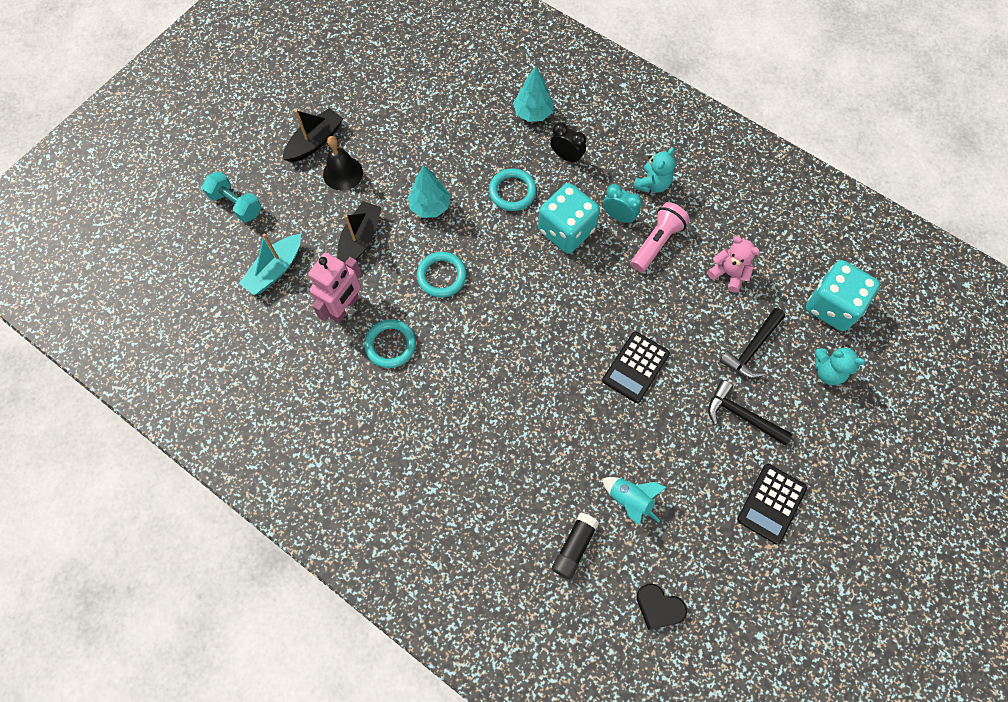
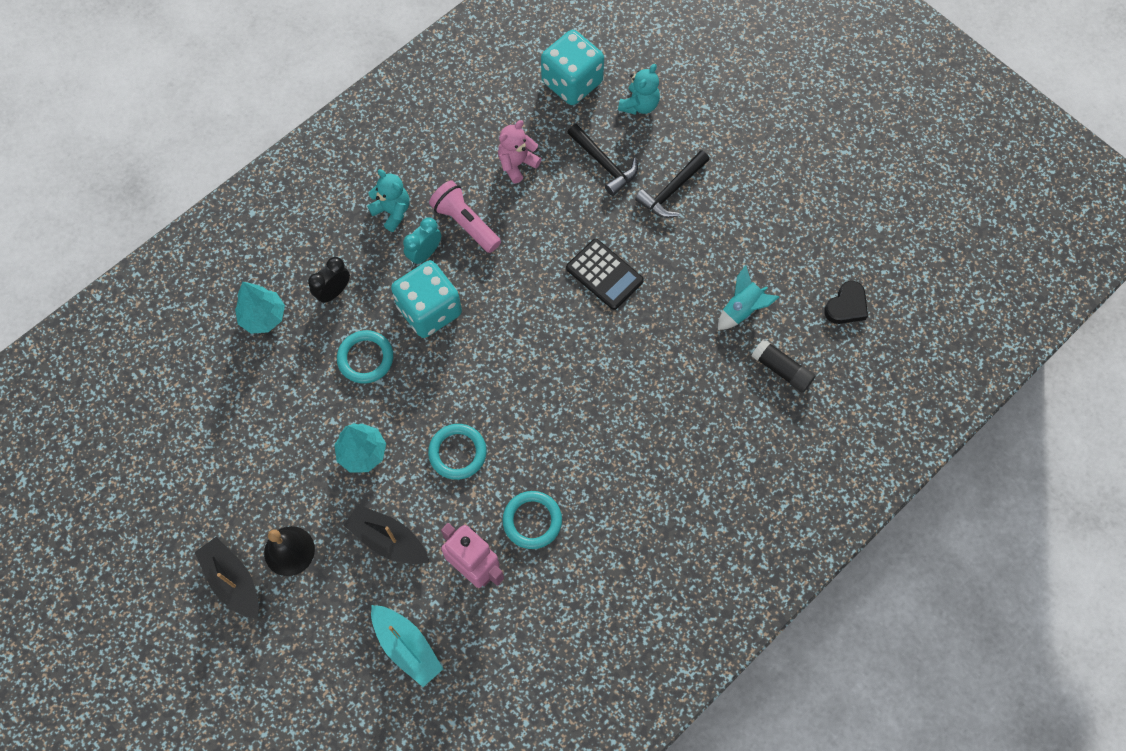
camera: 80 degrees left, 0 degrees up
turquoise dumbbell [202,171,261,223] -> none
black calculator [737,464,807,544] -> none

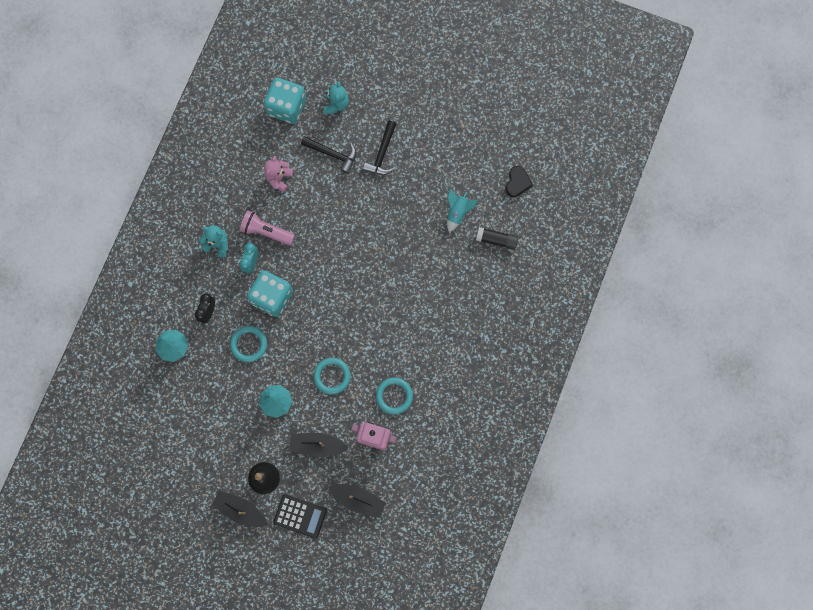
camera: 25 degrees left, 10 degrees up
turquoise boat [371,605,443,687] -> black boat [329,484,386,518]
black calculator [566,239,644,310] -> black calculator moved to [273,494,327,538]

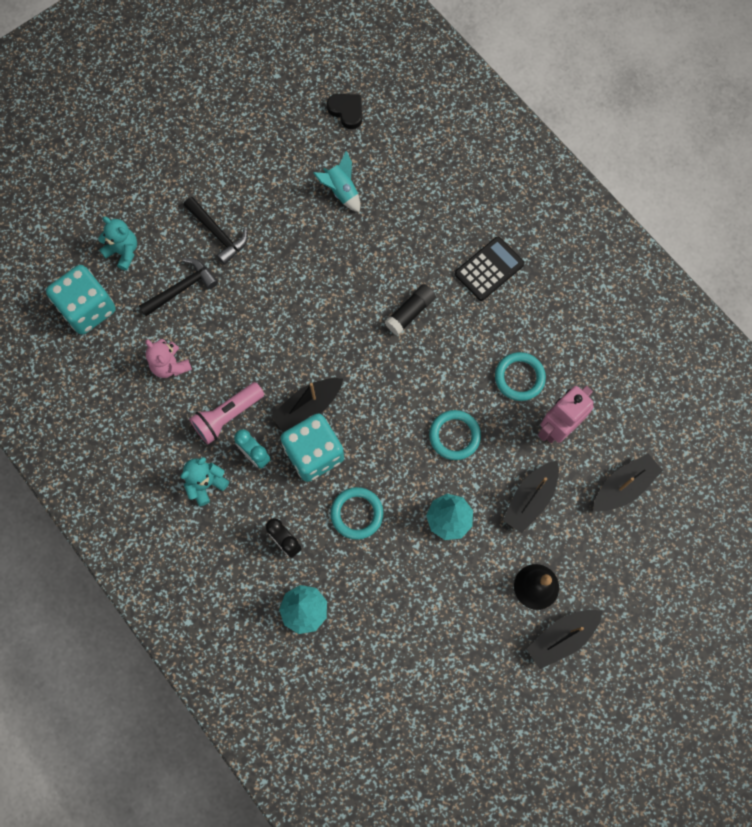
camera: 60 degrees left, 5 degrees down
black calculator [273,494,327,538] -> black calculator moved to [455,237,524,301]
black glue stick [476,227,518,250] -> black glue stick moved to [385,284,436,335]
none -> black boat [271,378,343,433]

